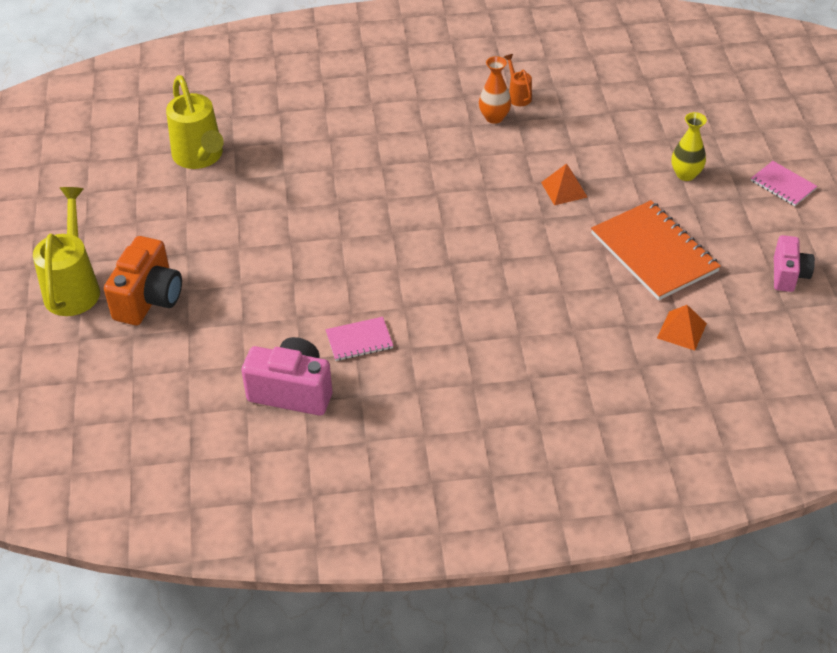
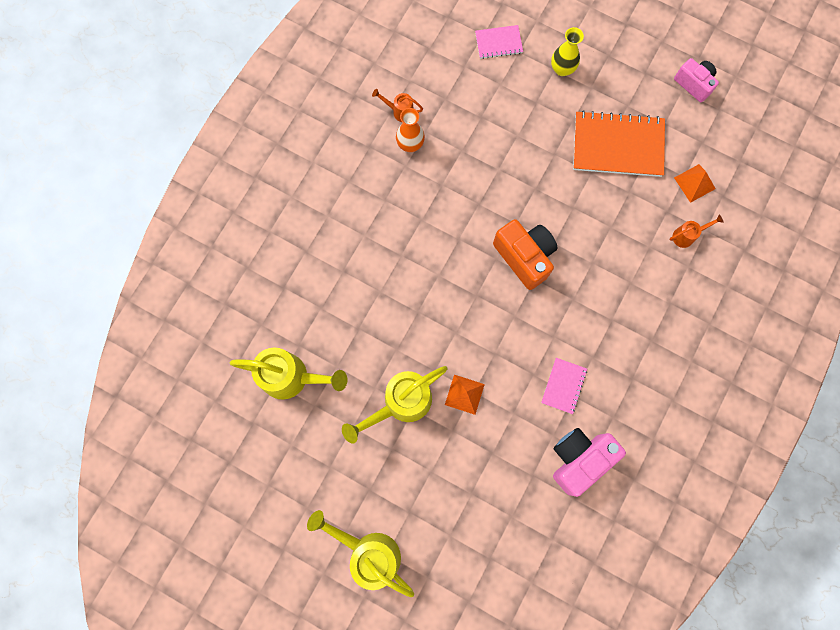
camera: 55 degrees left, 30 degrees up
orange camera [104,236,182,325] -> orange camera moved to [493,219,558,290]
orange pyramid [541,163,587,205] -> orange pyramid moved to [445,375,485,415]
pink notebook [751,161,817,206] -> pink notebook moved to [475,25,523,59]
none -> yellow watering can [342,366,447,444]
none -> orange watering can [669,215,724,248]

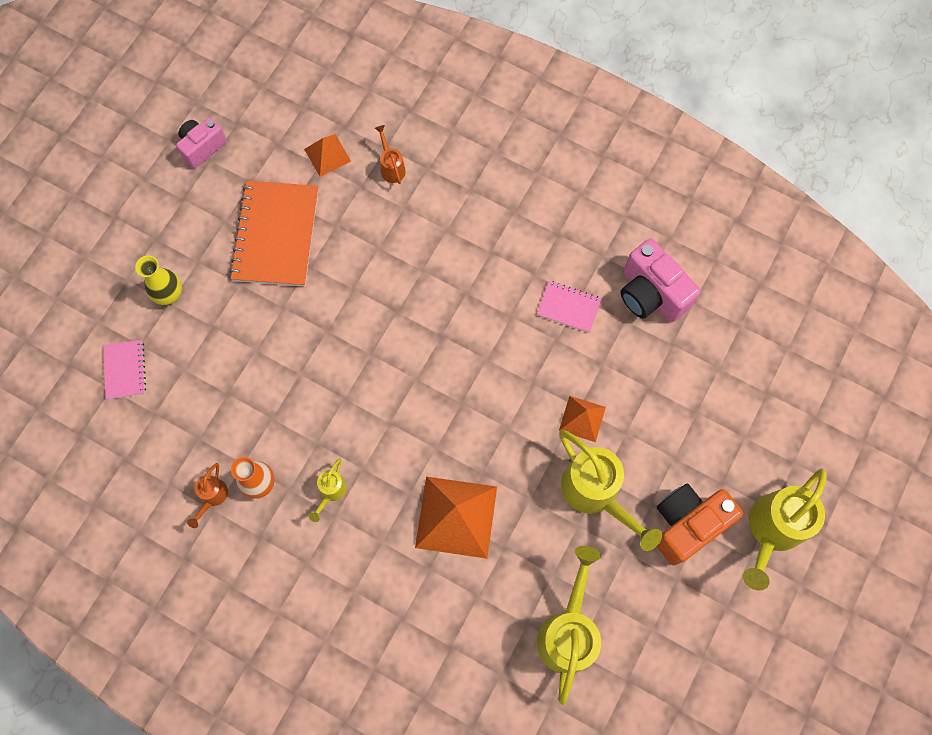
camera: 90 degrees left, 5 degrees down
orange camera [493,219,558,290] -> orange camera moved to [657,483,743,566]
none -> yellow watering can [308,459,347,522]
none -> orange pyramid [415,477,497,559]

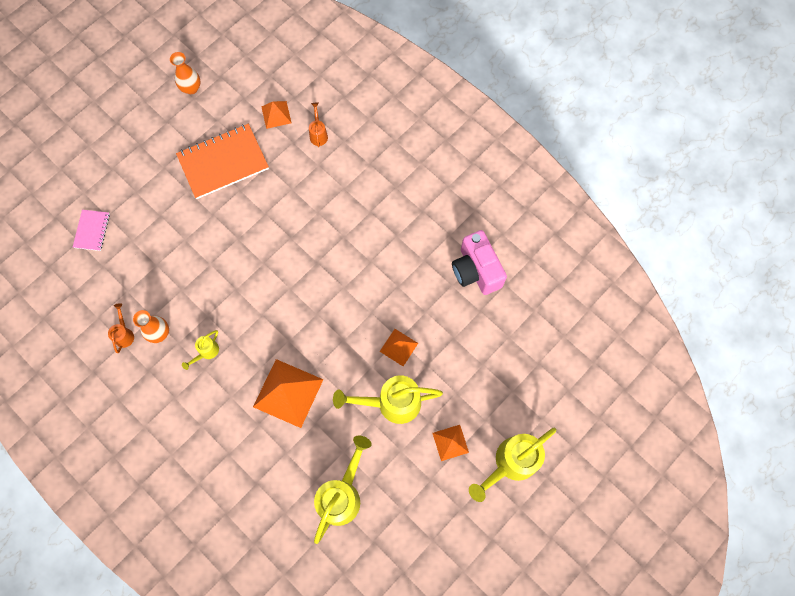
camera: 15 degrees right, 0 degrees up
yellow vase [135,256,182,305] -> none
pink camera [176,117,227,168] -> orange vase [170,52,201,94]
orange watering can [187,463,228,528] -> orange watering can turned 150 degrees clockwise [108,303,134,353]
orange notebook [229,181,318,287] -> orange notebook turned 45 degrees clockwise [176,124,269,199]
pink notebook [537,281,602,333] -> none
yellow watering can [559,430,662,551] -> yellow watering can turned 105 degrees clockwise [333,375,443,424]
orange camera [657,483,743,566] -> orange pyramid [433,425,469,461]

